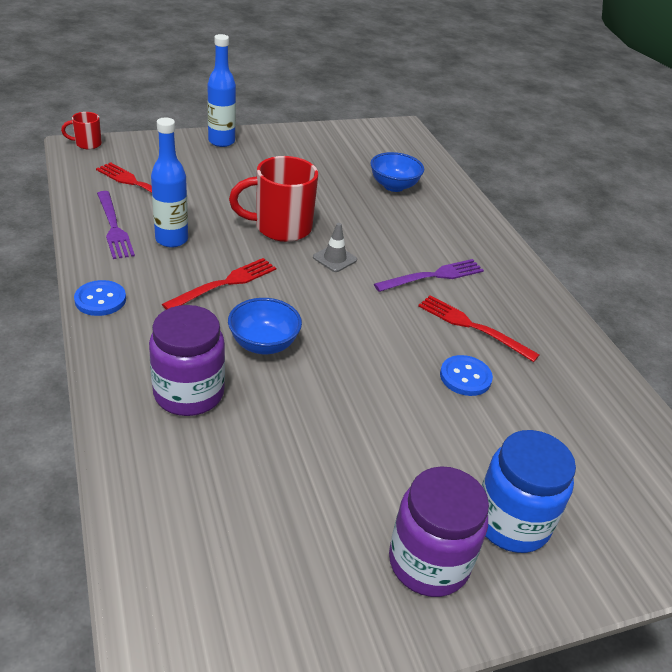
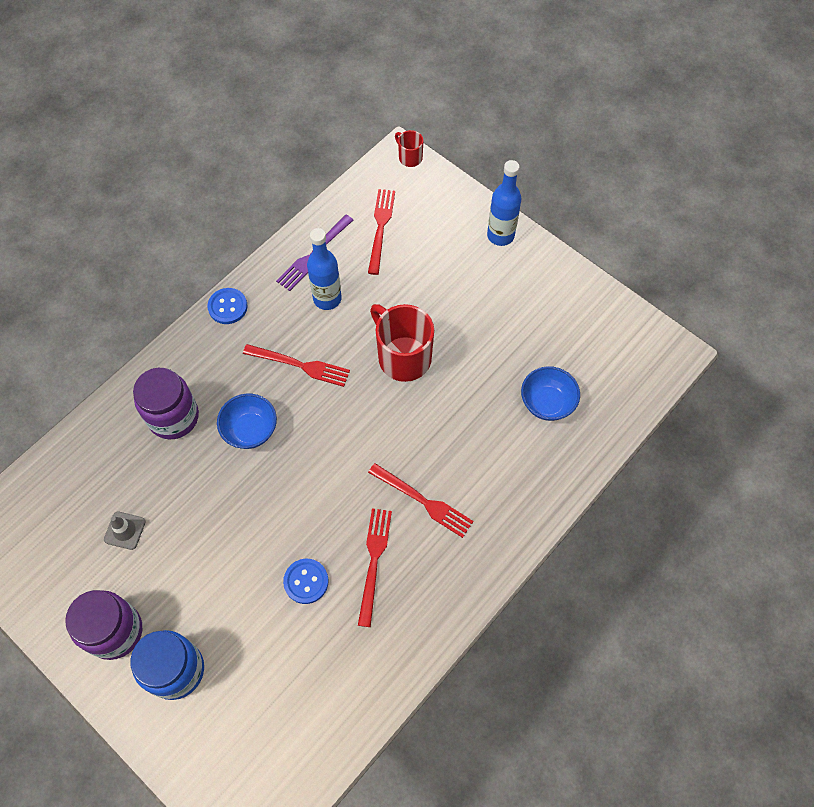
camera: 65 degrees right, 25 degrees up
grey traffic cone [313,223,357,272] -> grey traffic cone moved to [104,511,146,550]
purple fork [374,259,484,292] -> red fork [368,463,474,538]

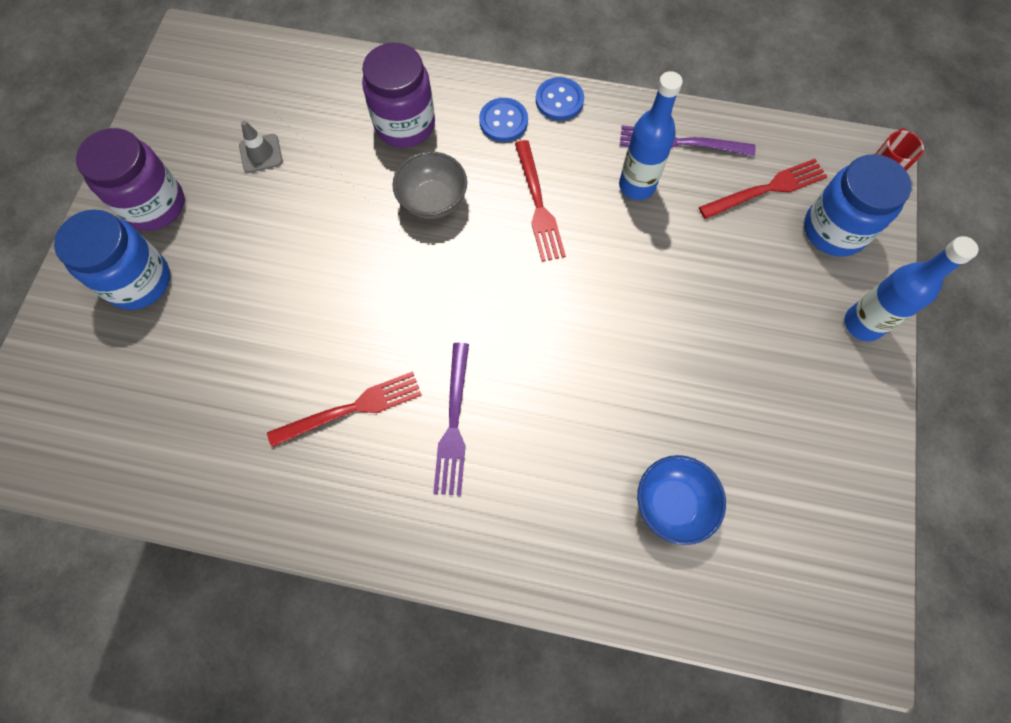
camera: 60 degrees right, 5 degrees up
blue bowl [217,394,277,449] -> grey bowl [392,151,467,219]
blue button [283,559,329,604] -> blue button moved to [479,98,528,142]
red fork [368,463,474,538] -> purple fork [433,343,469,496]
red mug [370,304,434,382] -> none
none -> blue jar [804,154,911,256]

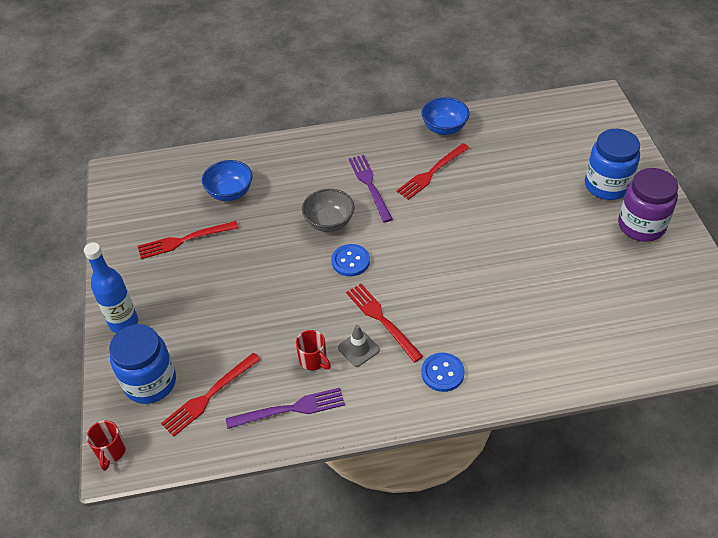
camera: 160 degrees right, 20 degrees down
grey traffic cone [239,121,283,173] -> grey traffic cone moved to [338,325,380,367]
purple jar [362,43,435,148] -> none
grey bowl [392,151,467,219] -> grey bowl moved to [302,189,355,232]
blue button [536,77,584,120] -> blue button moved to [331,244,370,276]
blue bottle [619,71,683,200] -> red mug [296,330,331,370]
none -> red fork [138,221,238,259]
none -> blue bowl [421,97,470,135]

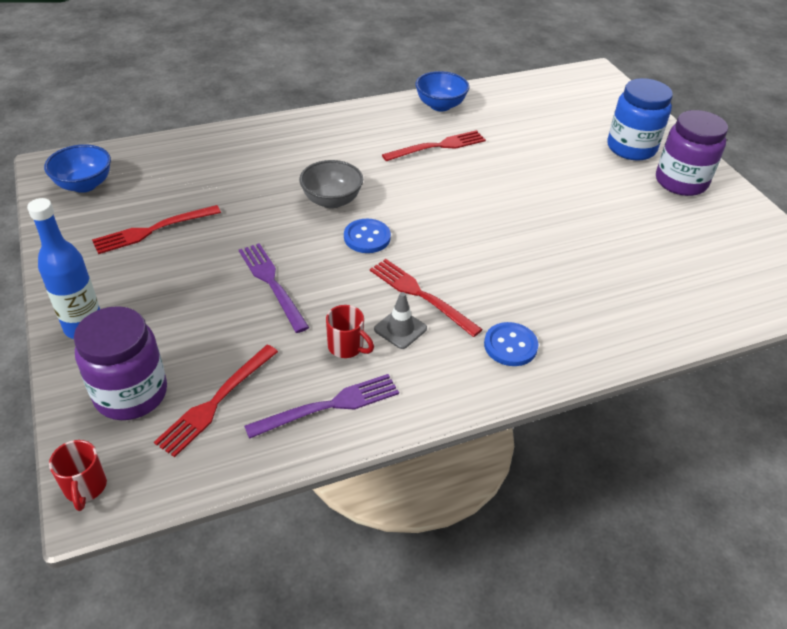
camera: 15 degrees left, 5 degrees down
blue jar [109,324,176,404] -> purple jar [74,306,167,420]
blue bowl [202,160,252,201] -> blue bowl moved to [44,144,111,193]
purple fork [349,155,393,222] -> purple fork moved to [239,243,310,333]
red fork [396,143,469,200] -> red fork turned 150 degrees counterclockwise [382,130,486,161]

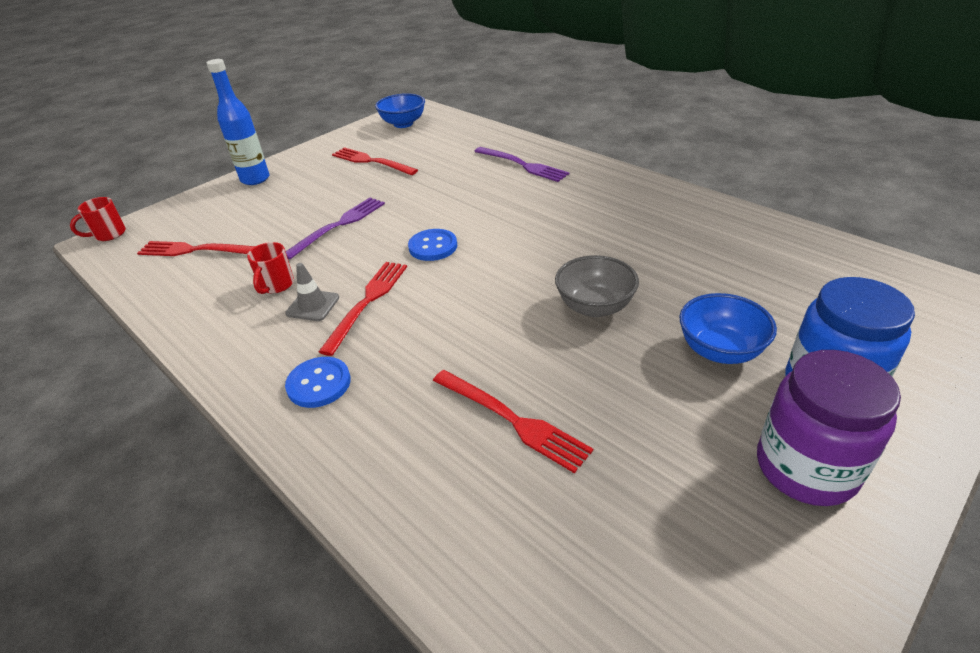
camera: 70 degrees right, 5 degrees down
purple jar [74,306,167,420] -> none
purple fork [244,374,399,439] -> purple fork moved to [474,147,569,182]
grey bowl [299,160,363,209] -> grey bowl moved to [555,255,639,317]
red fork [382,130,486,161] -> red fork moved to [433,370,593,473]
blue bowl [415,71,469,111] -> blue bowl moved to [679,293,777,364]

